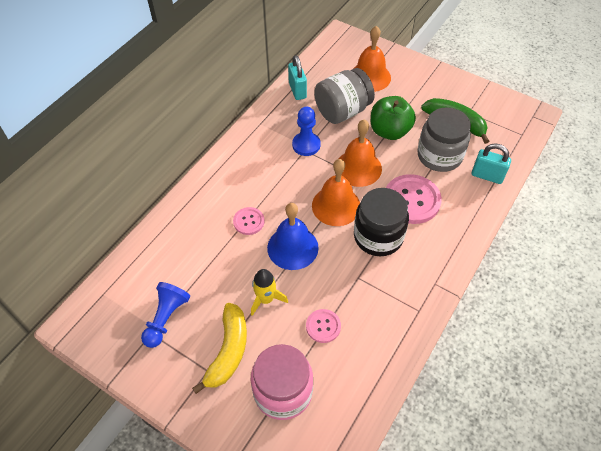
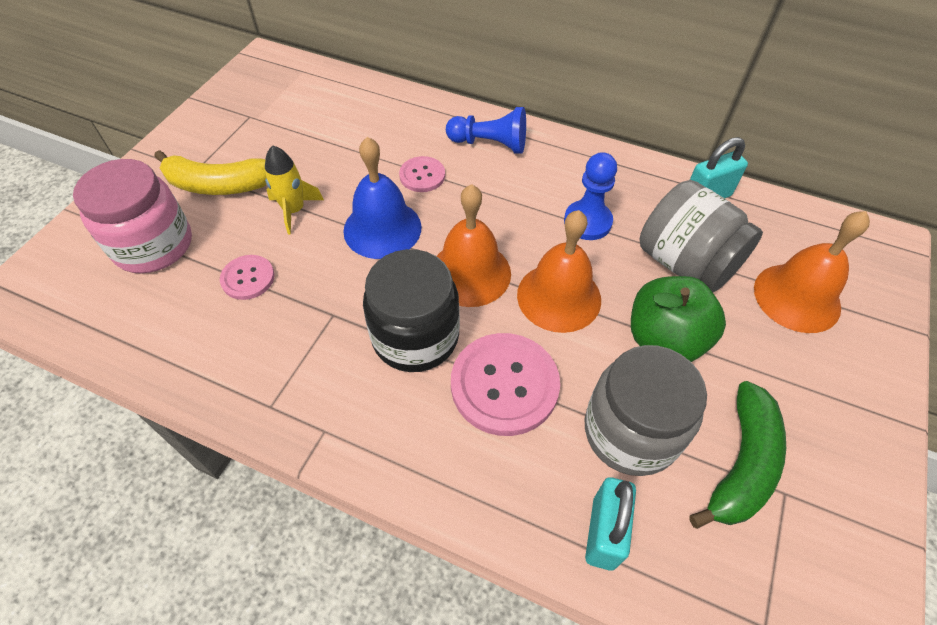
camera: 80 degrees right, 0 degrees up
blue pawn [141,282,190,348] -> blue pawn moved to [446,107,526,154]

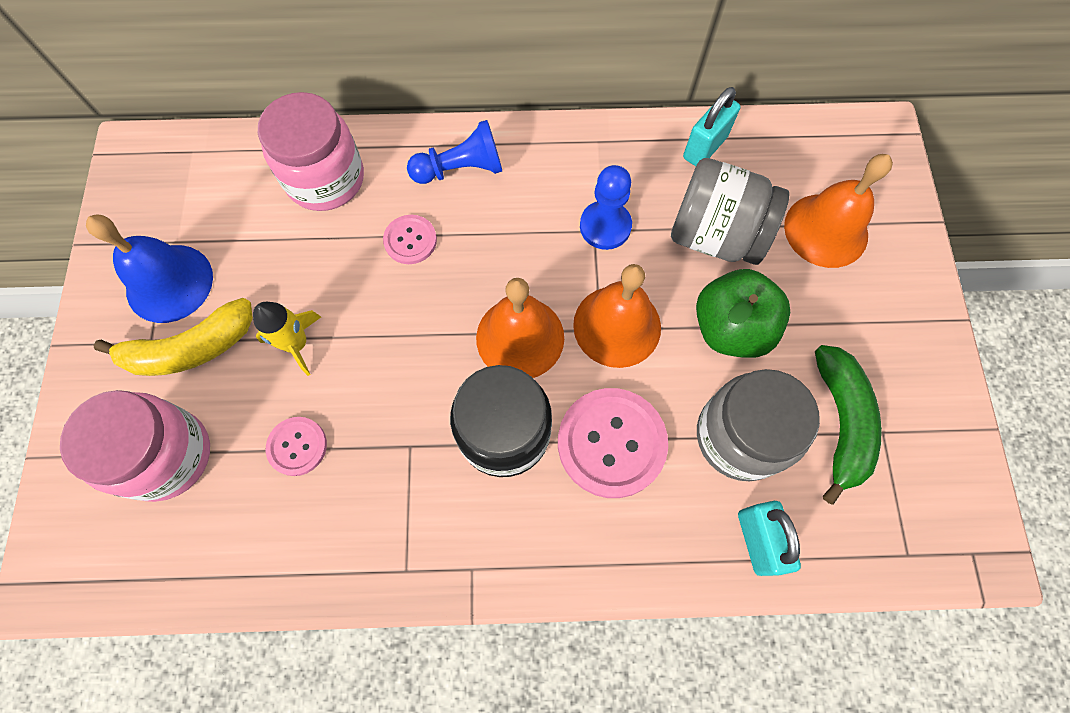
camera: 25 degrees left, 15 degrees up
blue bell [343,137,421,259] -> blue bell moved to [86,214,213,323]
none -> pink jar [258,92,364,211]

